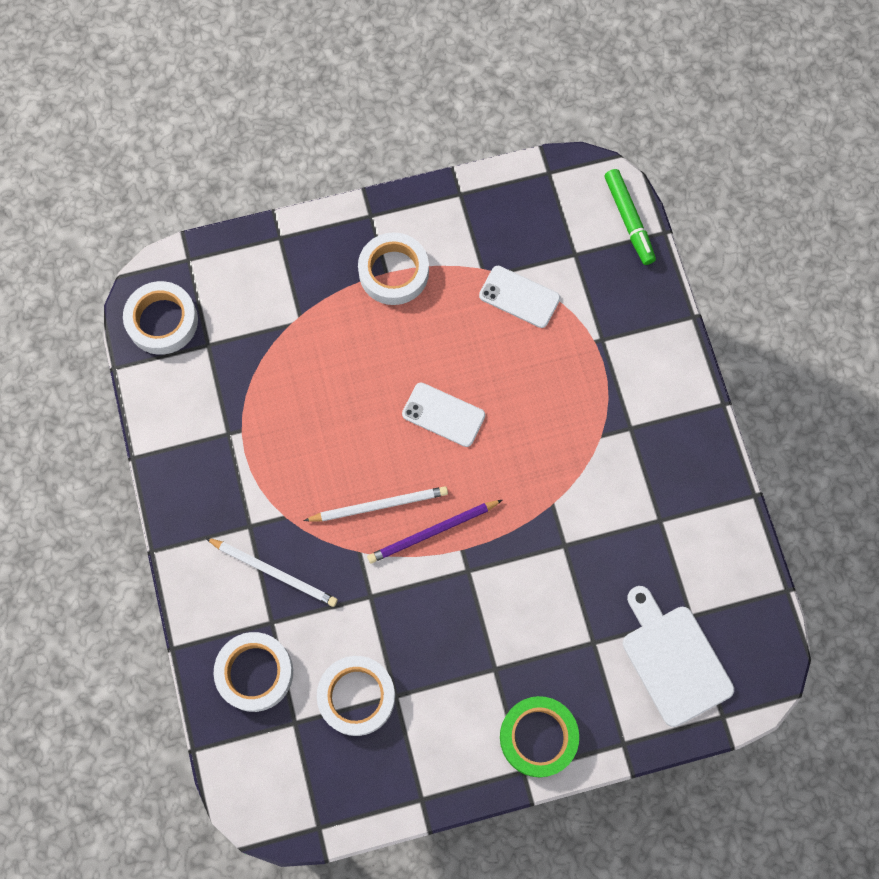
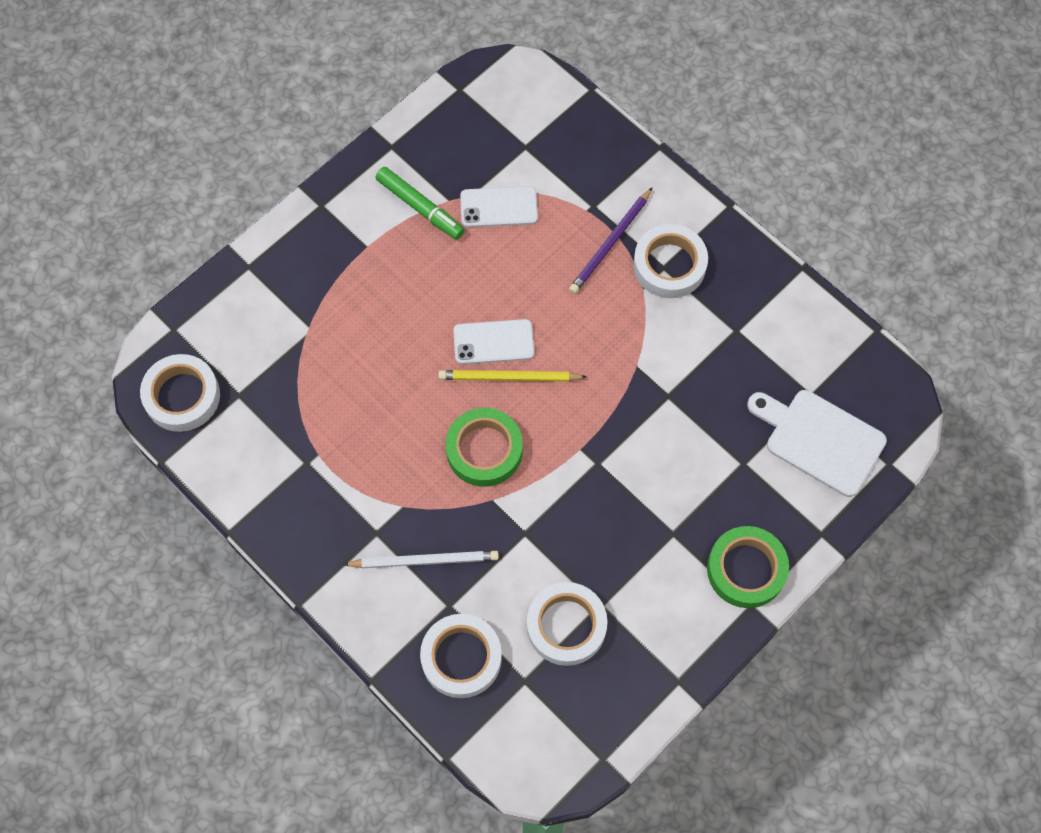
camera: 30 degrees left, 5 degrees down
white pencil [304,486,448,521] -> green tape [446,408,523,487]
white tape [358,232,429,305] -> white tape moved to [633,224,708,298]
purple pencil [367,500,502,563] -> purple pencil moved to [569,187,653,294]
green marker [605,169,656,265] -> green marker moved to [376,167,464,239]
none -> yellow pencil [438,370,587,382]

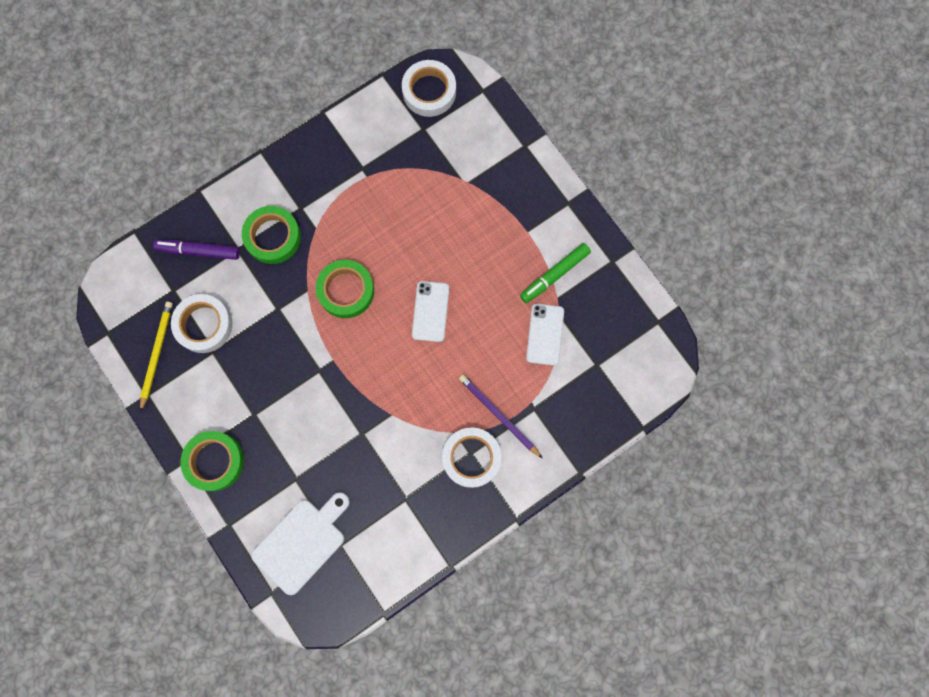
camera: 100 degrees right, 10 degrees up
white pencil [343,551,499,568] -> green tape [242,206,301,264]
white tape [420,614,502,698] -> purple marker [153,240,240,260]
yellow pencil [438,370,587,382] -> yellow pencil moved to [140,302,173,412]

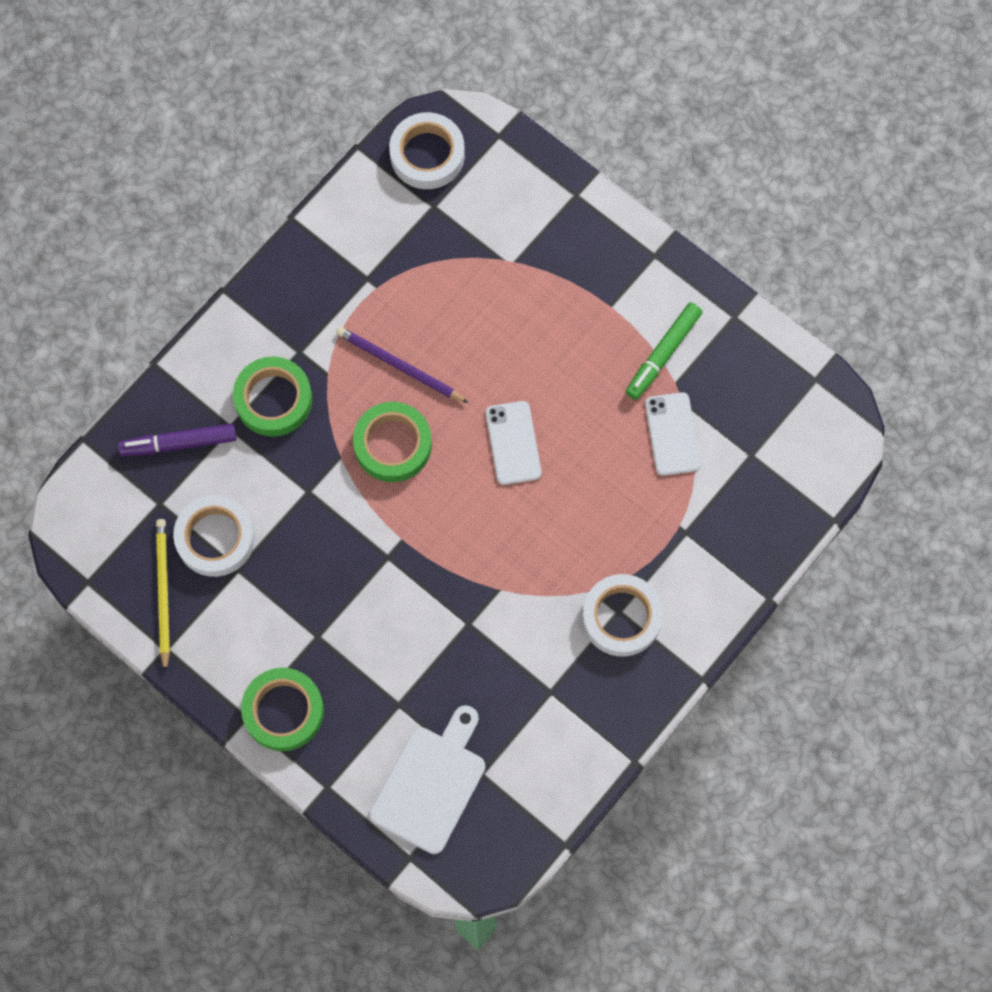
camera: 15 degrees left, 5 degrees down
purple pencil [459,375,542,458] -> purple pencil moved to [336,327,468,403]

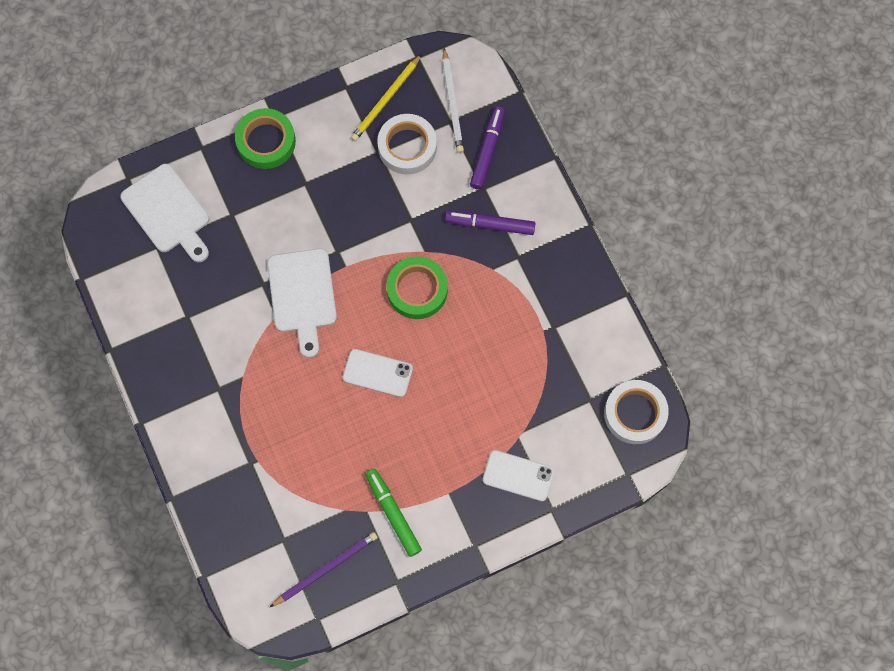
camera: 115 degrees right, 0 degrees up
yellow pencil [156,519,170,673] -> yellow pencil turned 105 degrees clockwise [351,54,422,141]
green tape [233,357,312,437] -> purple marker [445,211,536,235]
purple pencil [336,327,468,403] -> purple pencil moved to [270,532,378,607]
white tape [582,574,663,657] -> none
white phone [645,392,701,476] -> white phone moved to [483,450,554,501]
none -> white cutting board [267,248,337,358]
none -> white pencil [442,48,464,153]

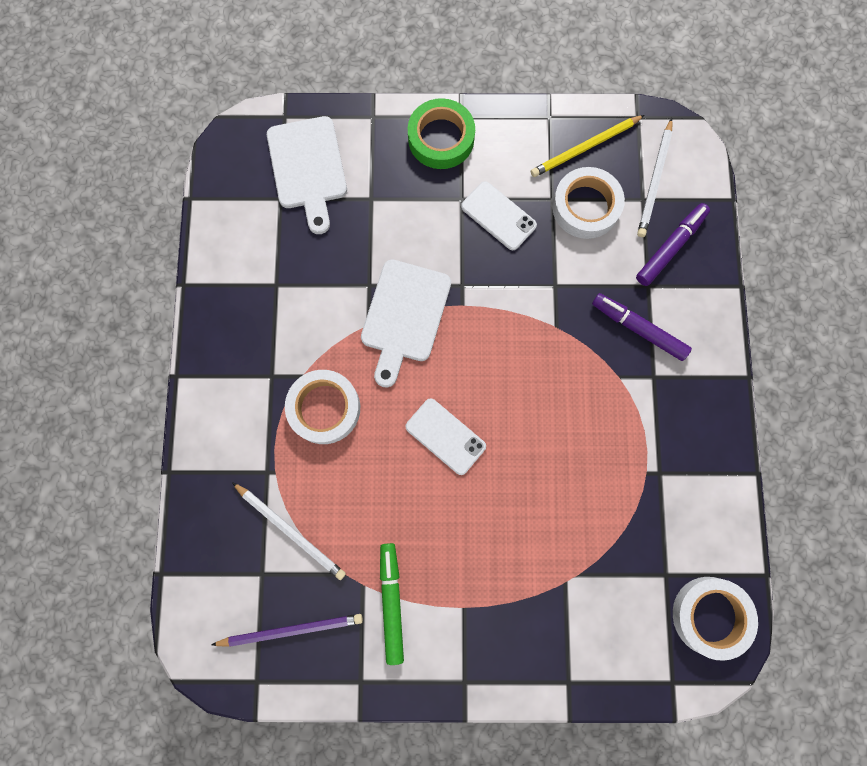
camera: 25 degrees right, 5 degrees up
green tape [387,256,448,319] -> none
white phone [483,450,554,501] -> white phone moved to [461,181,537,250]
none -> white pencil [232,482,346,580]
none -> white tape [285,370,360,444]

